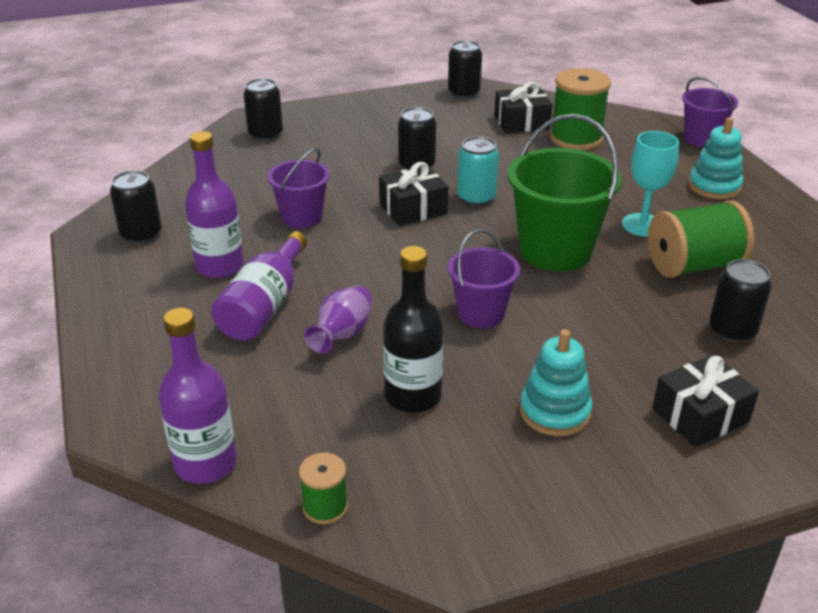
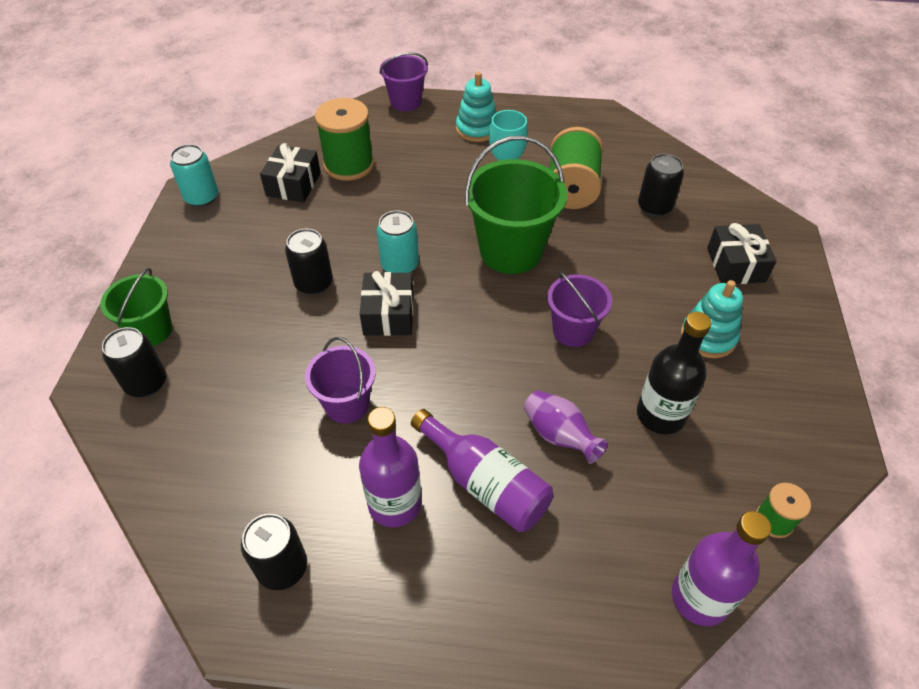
camera: 65 degrees left, 15 degrees up
black can [448,40,482,99] -> turquoise can [170,144,218,207]
none -> green bucket [100,268,172,346]

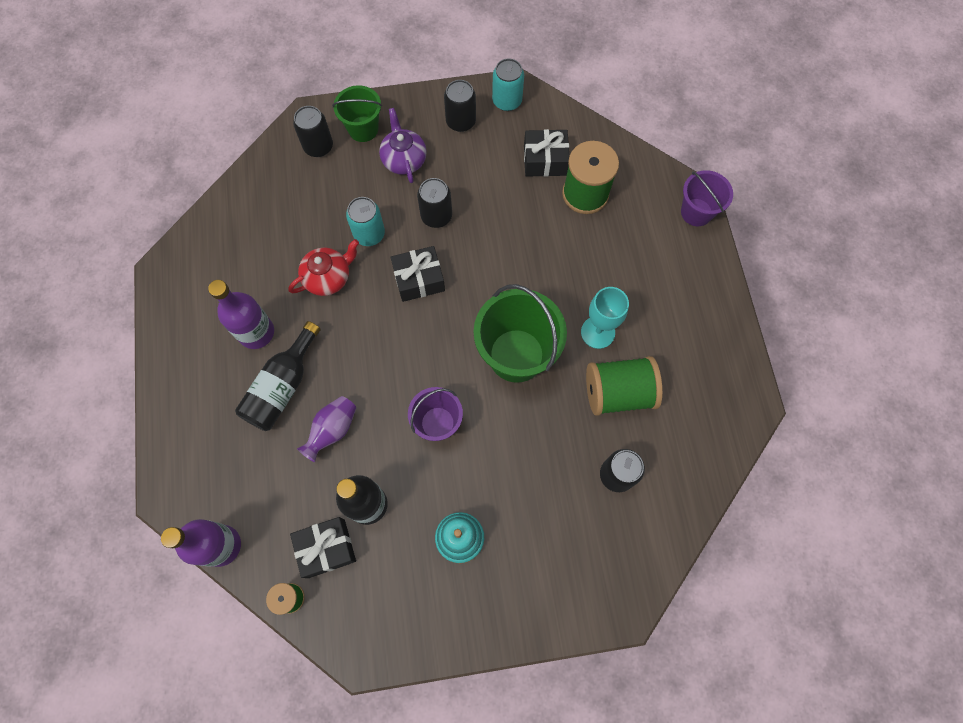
camera: 75 degrees right, 20 degrees up
black can [241,514,307,590] -> black can moved to [444,80,476,132]
purple bucket [305,337,376,424] -> red teapot [288,239,359,296]
turquoise can [377,211,419,273] -> turquoise can moved to [346,197,385,246]
purple bottle [411,409,553,532] -> black bottle [235,321,321,431]
turquoise stacking toy [456,72,497,142] -> none
black gift [707,223,776,284] -> black gift moved to [290,517,356,578]
none -> purple teapot [379,108,427,183]

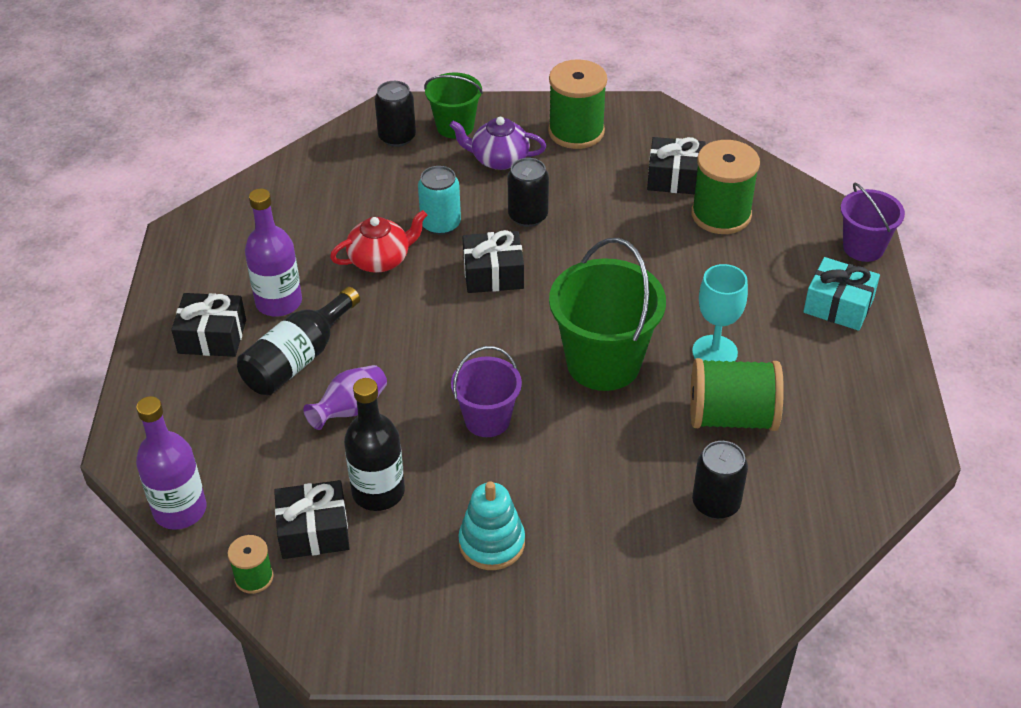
camera: 10 degrees right, 25 degrees down
purple teapot [379,108,427,183] -> purple teapot turned 75 degrees counterclockwise [449,117,546,170]
black can [444,80,476,132] -> green spool [548,59,607,149]
turquoise can [492,58,524,111] -> none
none -> black gift [171,293,246,357]
none -> turquoise gift [803,257,880,331]

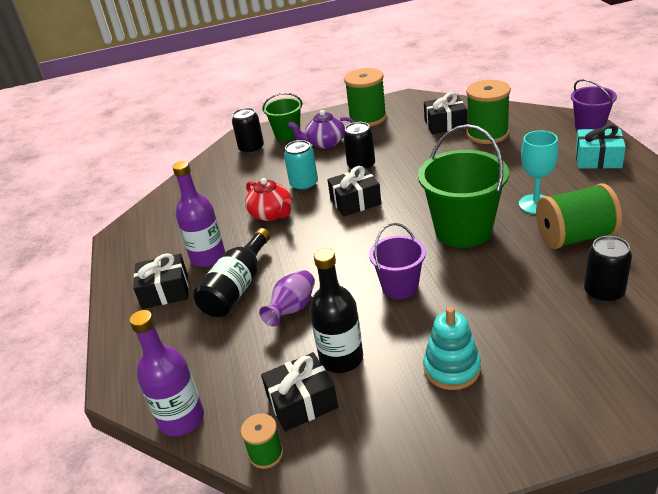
camera: 10 degrees left, 10 degrees down
red teapot [330,210,427,273] -> red teapot turned 90 degrees clockwise [245,178,292,221]

